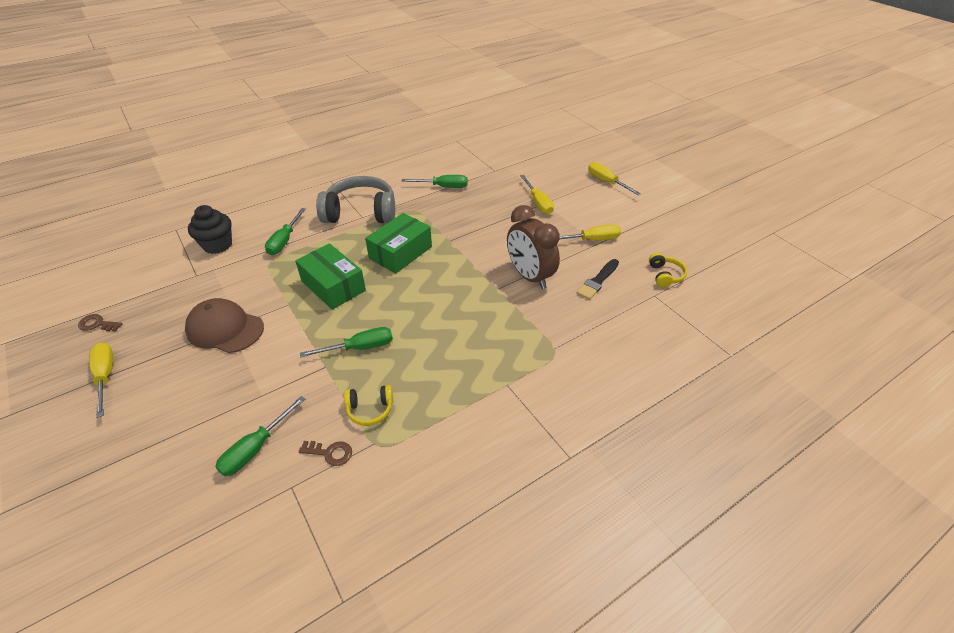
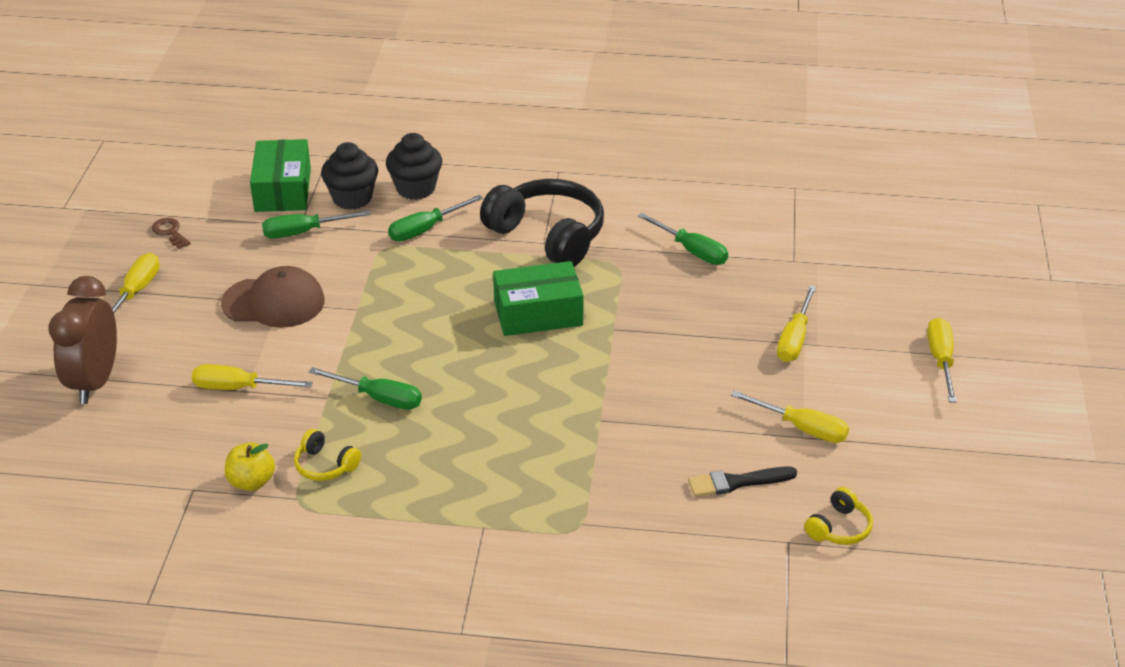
camera: 40 degrees right, 5 degrees down
brown cap [185,298,264,353] -> brown cap turned 120 degrees clockwise [221,266,325,328]
green screwdriver [215,396,305,476] -> green screwdriver moved to [262,211,371,238]
green box [295,243,366,310] -> green box moved to [250,139,311,212]
brown key [299,441,352,466] -> yellow apple [225,442,275,491]
grey headphones [316,176,395,223] -> black headphones [480,179,604,267]
brown clock [507,205,560,289] -> brown clock moved to [49,276,117,404]
none -> yellow screwdriver [192,364,313,390]
none -> black cupcake [386,133,442,200]

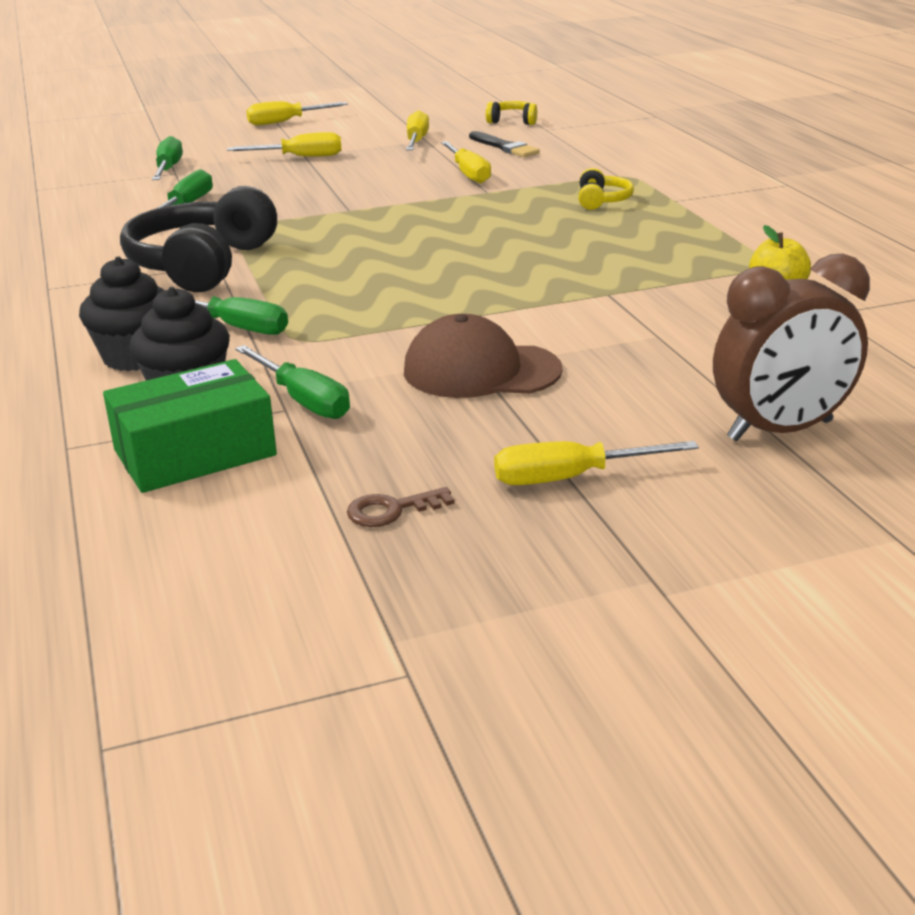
camera: 115 degrees left, 10 degrees down
brown key [152,218,191,249] -> brown key turned 45 degrees clockwise [347,487,454,527]
yellow screwdriver [192,364,313,390] -> yellow screwdriver moved to [441,141,491,183]
brown cap [221,266,325,328] -> brown cap turned 60 degrees counterclockwise [404,314,563,398]
yellow headphones [294,429,361,481] -> yellow headphones moved to [578,168,634,210]
green screwdriver [309,367,422,410] -> green screwdriver moved to [152,136,183,180]
green box [493,261,584,336] -> none

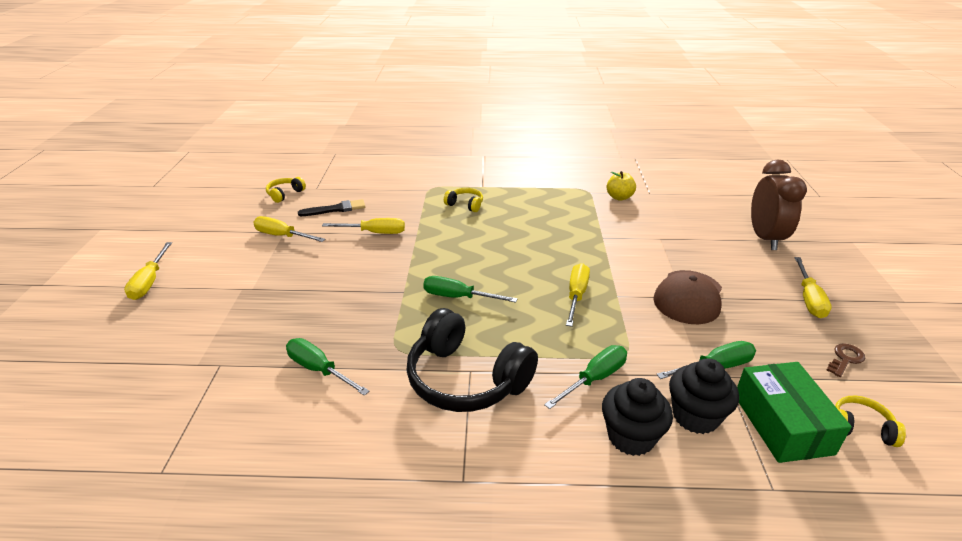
camera: 70 degrees left, 5 degrees up
green screwdriver [152,136,183,180] -> green screwdriver moved to [423,276,518,303]
yellow screwdriver [227,132,341,157] -> yellow screwdriver moved to [566,263,590,327]
brown key [347,487,454,527] -> brown key turned 135 degrees counterclockwise [827,343,865,377]
none -> yellow headphones [835,395,906,447]

